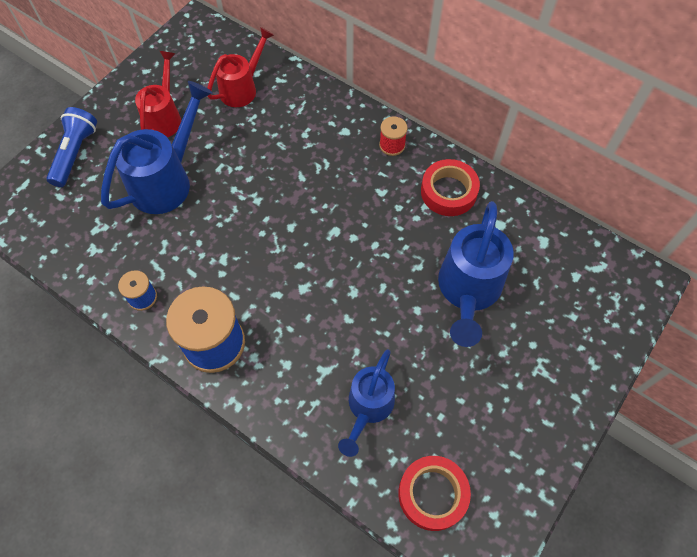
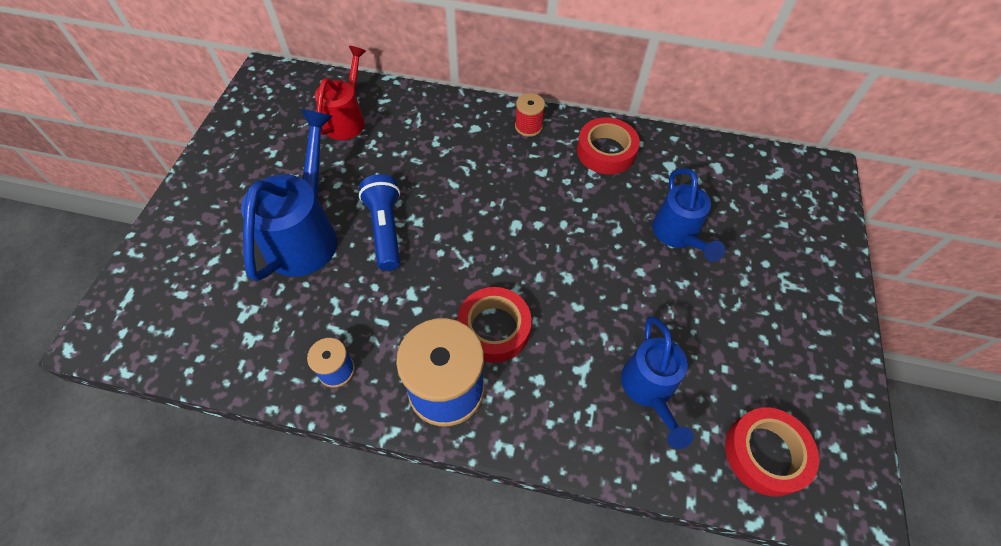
camera: 25 degrees left, 5 degrees down
blue flashlight [46,107,97,187] -> blue flashlight moved to [359,174,400,271]
red watering can [135,51,181,137] -> none
blue watering can [438,201,514,347] -> blue watering can [652,168,725,262], size x0.65
none -> red tape [457,287,532,363]

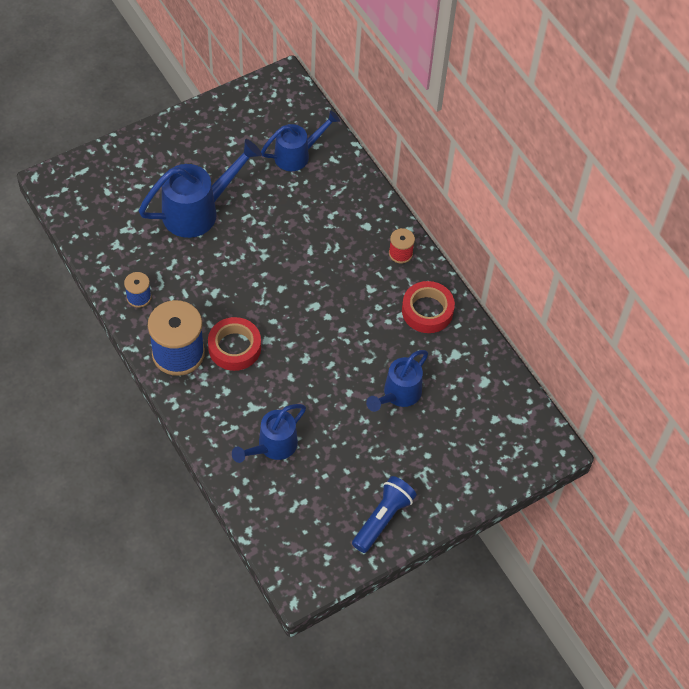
camera: 45 degrees right, 0 degrees up
red watering can [315,46,366,140] -> blue watering can [261,111,340,171]
blue flashlight [359,174,400,271] -> blue flashlight moved to [352,476,417,553]
red tape [725,408,819,497] -> none

